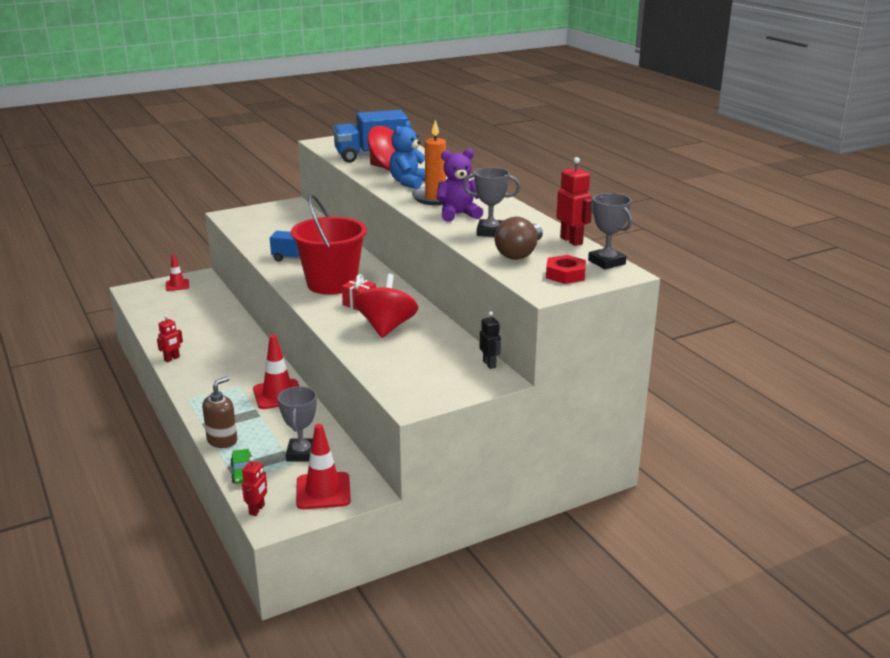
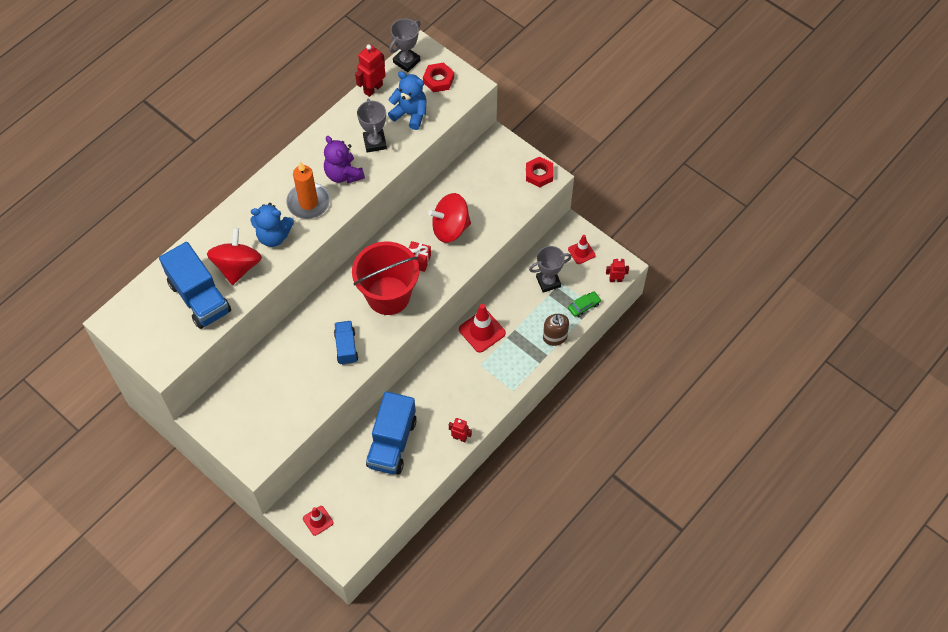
camera: 110 degrees left, 35 degrees up
brown soap dispenser [202,376,237,448] -> brown soap dispenser turned 120 degrees counterclockwise [543,314,569,346]
red traffic cone [296,424,351,509] -> red traffic cone [568,235,595,264], size x0.62
black robot [480,312,501,369] -> none
brown light bulb [495,217,543,260] -> blue teddy bear [388,71,426,130]
none -> blue truck [366,391,417,474]
none -> red nut [526,157,554,188]

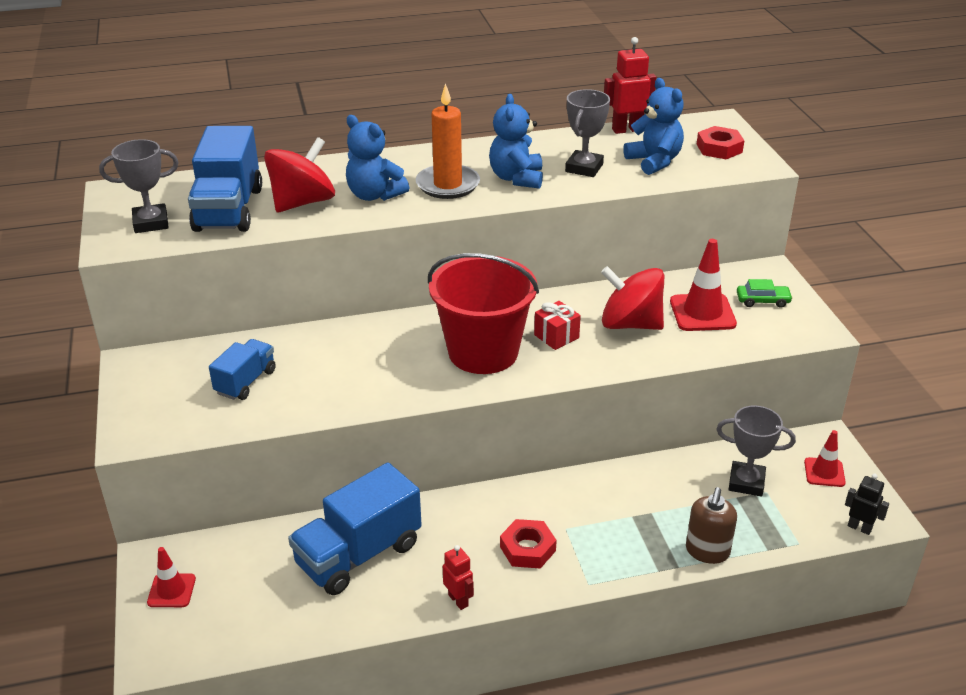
camera: 35 degrees right, 25 degrees down
purple teddy bear [324,136,365,183] -> blue teddy bear [489,94,543,189]
blue truck [334,321,358,365] -> blue truck moved to [209,339,276,400]
grey trophy [389,19,420,72] -> grey trophy moved to [99,139,179,233]
red traffic cone [459,304,506,353] -> red traffic cone moved to [670,239,737,331]
red nut [526,157,554,188] -> red nut moved to [500,519,557,569]
green car [568,291,601,317] -> green car moved to [737,279,793,308]
red robot [606,258,629,282] -> black robot [845,473,889,535]

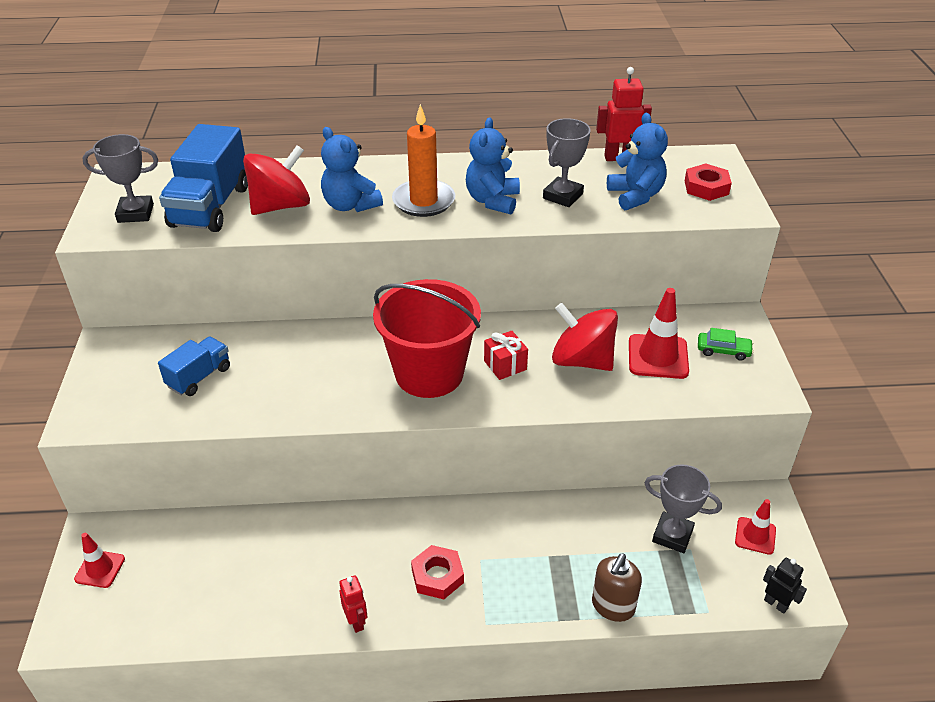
camera: 10 degrees right, 5 degrees up
blue truck [288,462,422,595] -> none

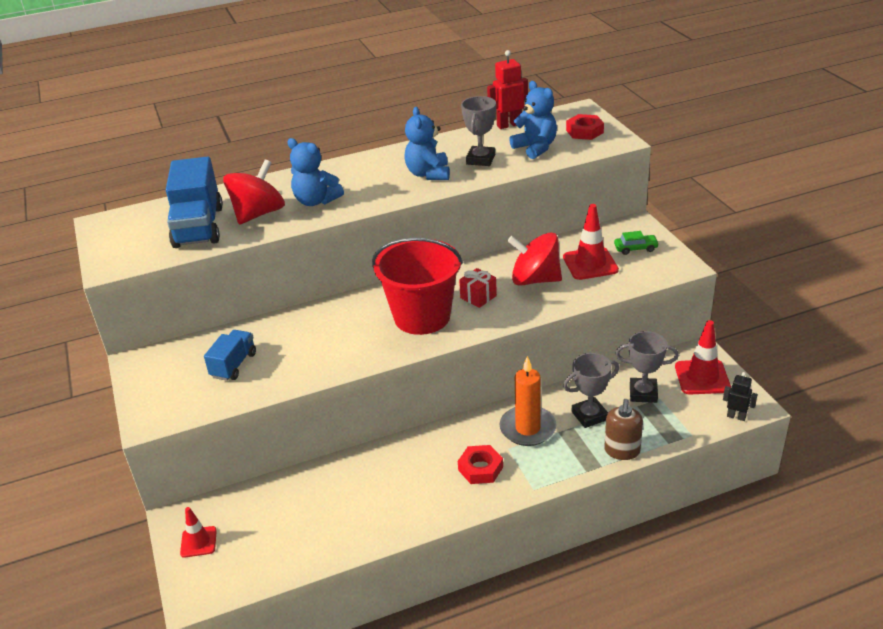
camera: 15 degrees left, 5 degrees down
grey trophy [82,134,158,223] -> grey trophy moved to [563,353,619,428]
red robot [340,576,367,633] -> none
orange candle [392,104,455,217] -> orange candle moved to [500,356,557,446]
red traffic cone [735,499,776,555] -> red traffic cone [675,320,731,394], size x1.62

